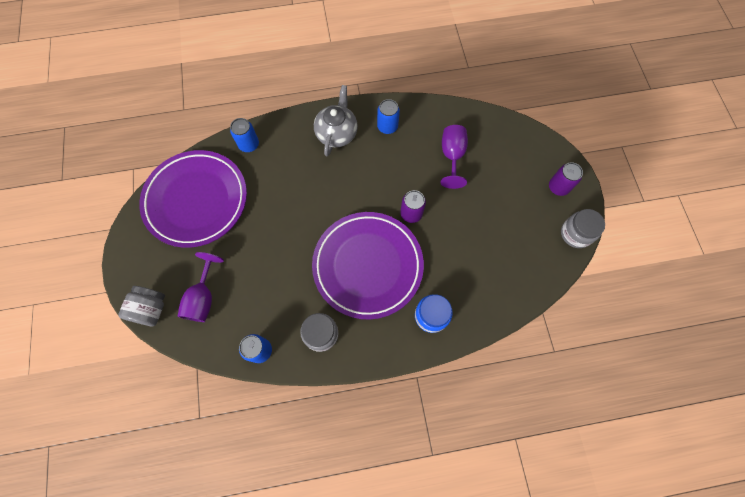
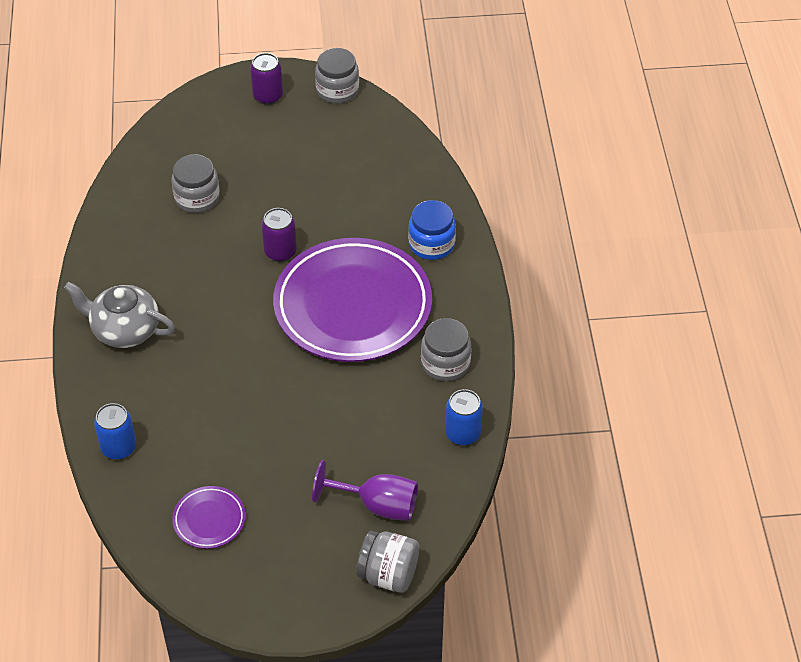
camera: 85 degrees left, 20 degrees down
purple plate [139,150,247,248] -> purple plate [172,486,246,549], size x0.42
blue can [377,99,400,134] -> none
purple goblet [440,125,468,189] -> grey jar [172,154,220,213]

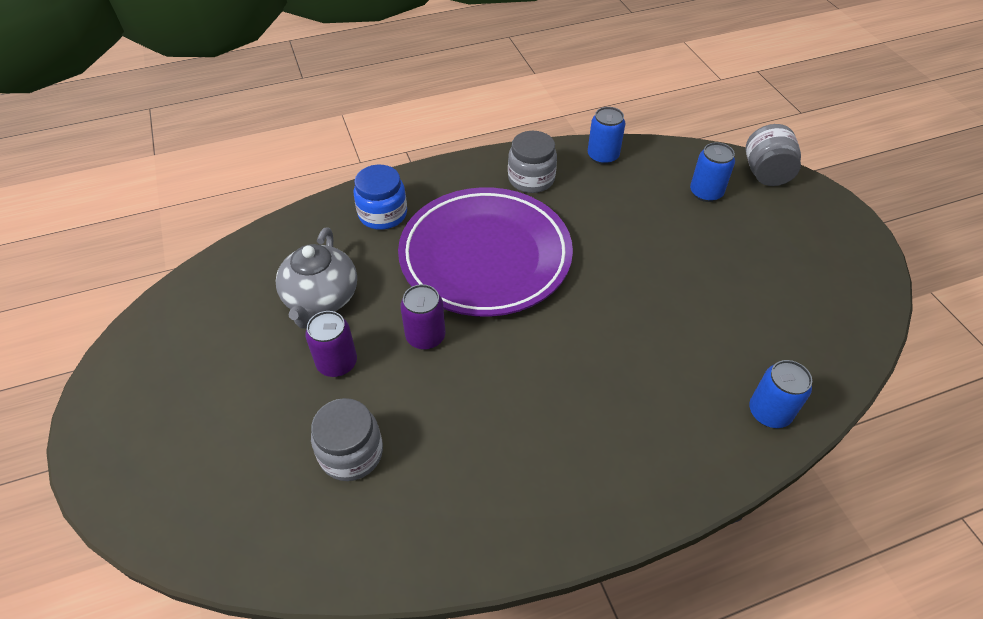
camera: 105 degrees left, 0 degrees up
grey teapot [64,282,175,348] -> grey teapot moved to [275,228,357,329]
purple plate [172,486,246,549] -> none
purple can [250,53,283,105] -> purple can moved to [305,311,357,377]
purple goblet [312,460,418,521] -> blue can [690,142,735,202]
grey jar [315,48,359,104] -> none

